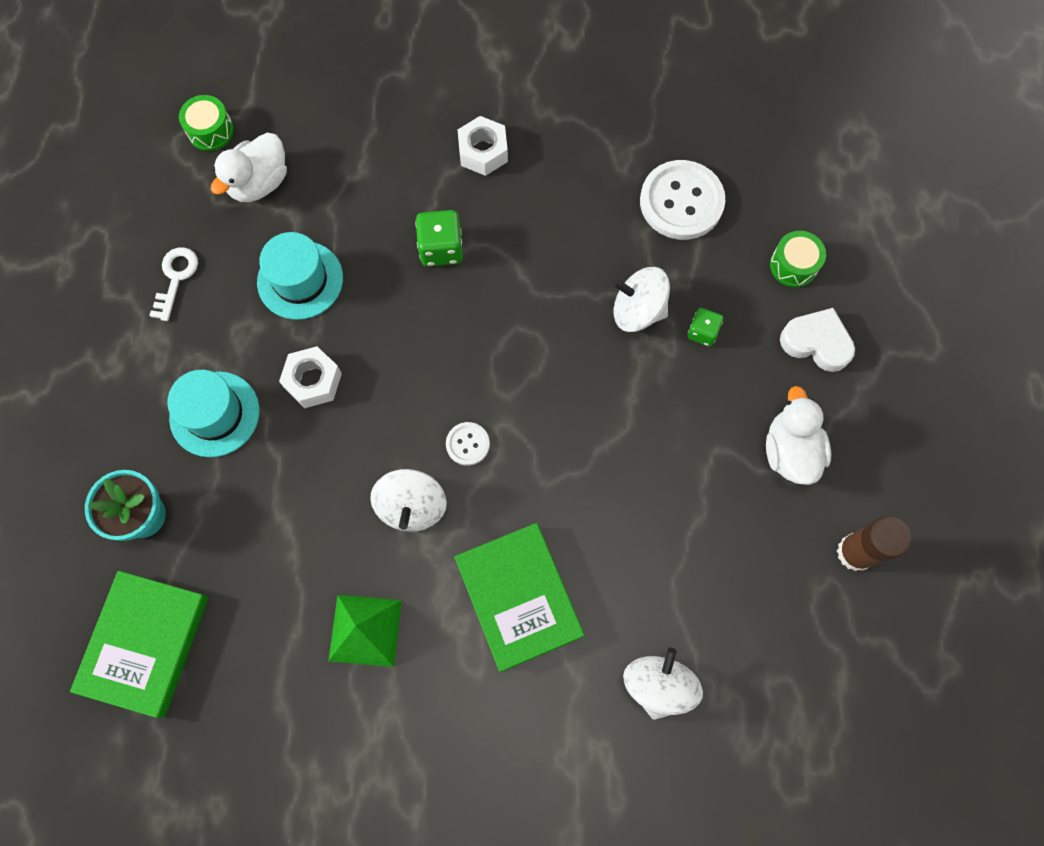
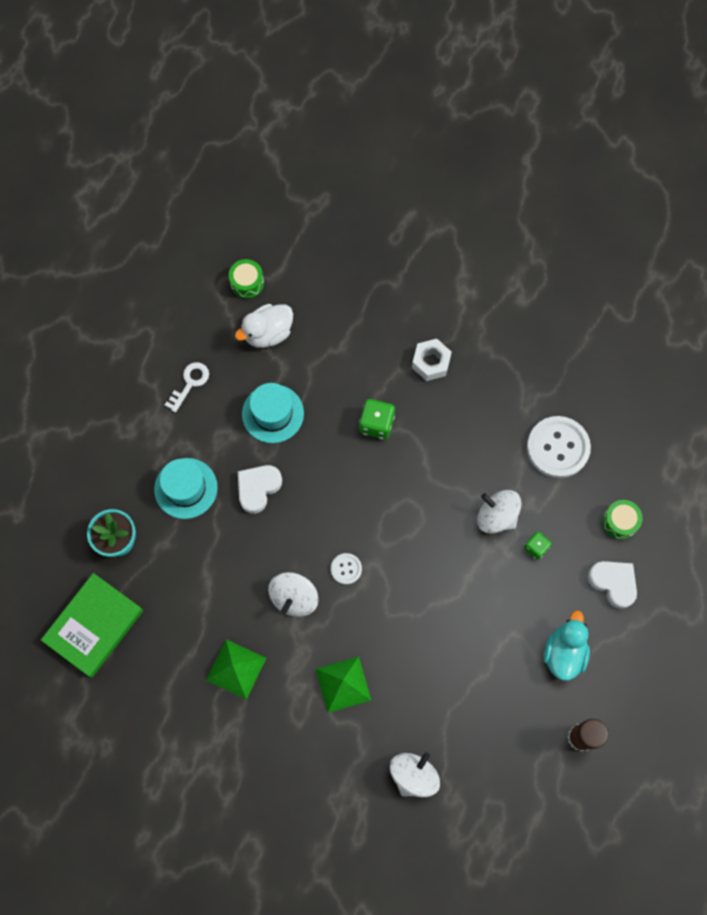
camera: 20 degrees right, 0 degrees up
white nut [279,346,342,408] -> white heart [238,465,282,514]
green book [454,523,584,672] -> green pyramid [316,656,371,713]
white duck [766,386,831,485] -> turquoise duck [544,611,590,681]

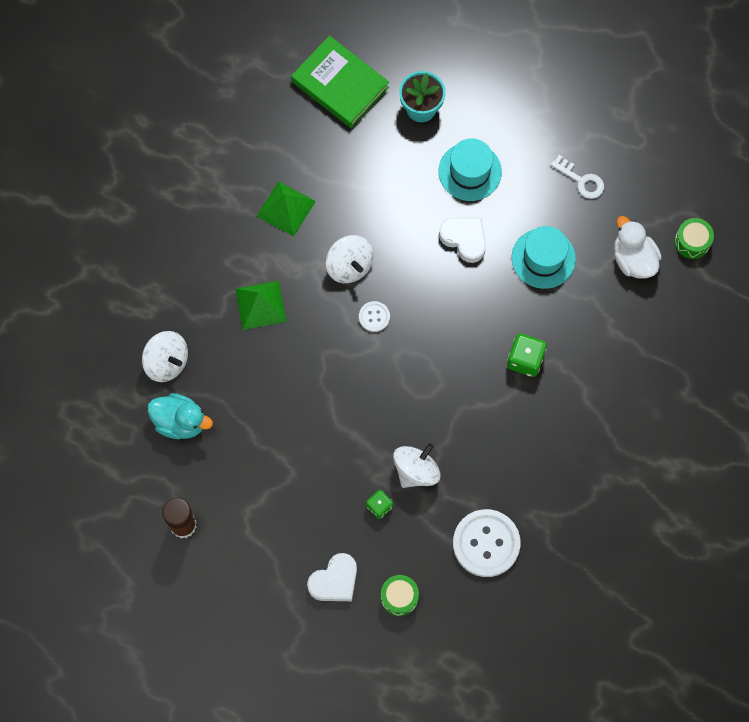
camera: 95 degrees right, 0 degrees up
white spinning top [268,572,318,617] -> white spinning top turned 150 degrees counterclockwise [326,235,374,283]
white nut [412,339,452,381] -> none
turquoise duck [544,611,590,681] -> turquoise duck moved to [147,393,213,439]

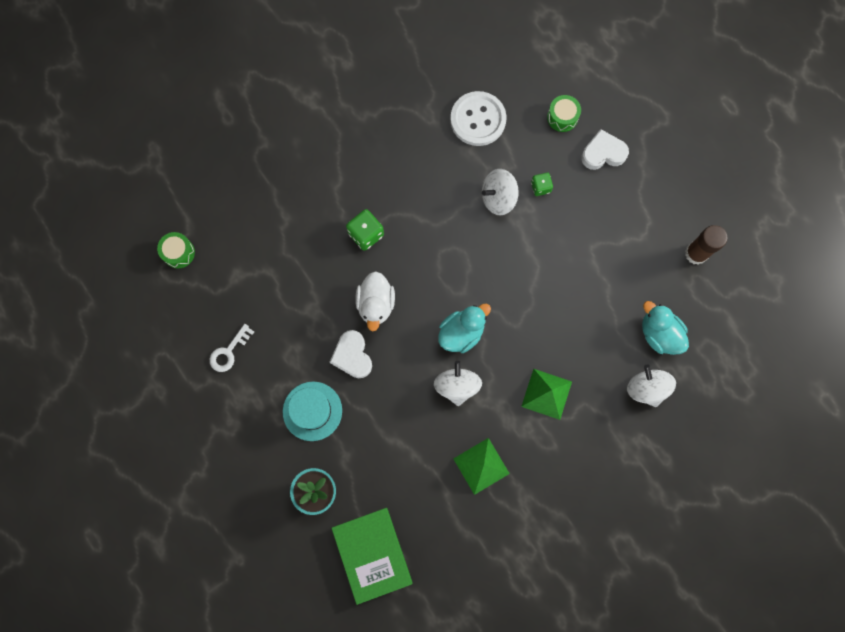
camera: 150 degrees left, 5 degrees up
white button [359,301,390,332] -> turquoise duck [438,304,491,353]
turquoise hat [512,226,576,289] -> none
white key [551,155,604,199] -> white key turned 120 degrees counterclockwise [210,324,254,372]
white duck [614,216,662,279] -> white duck moved to [355,271,395,331]

